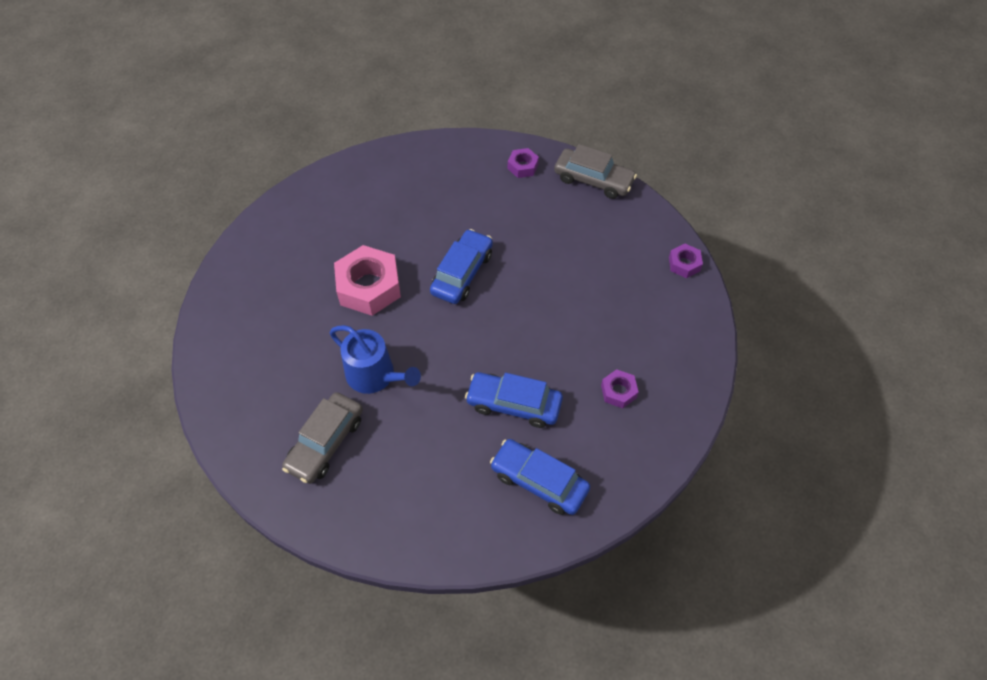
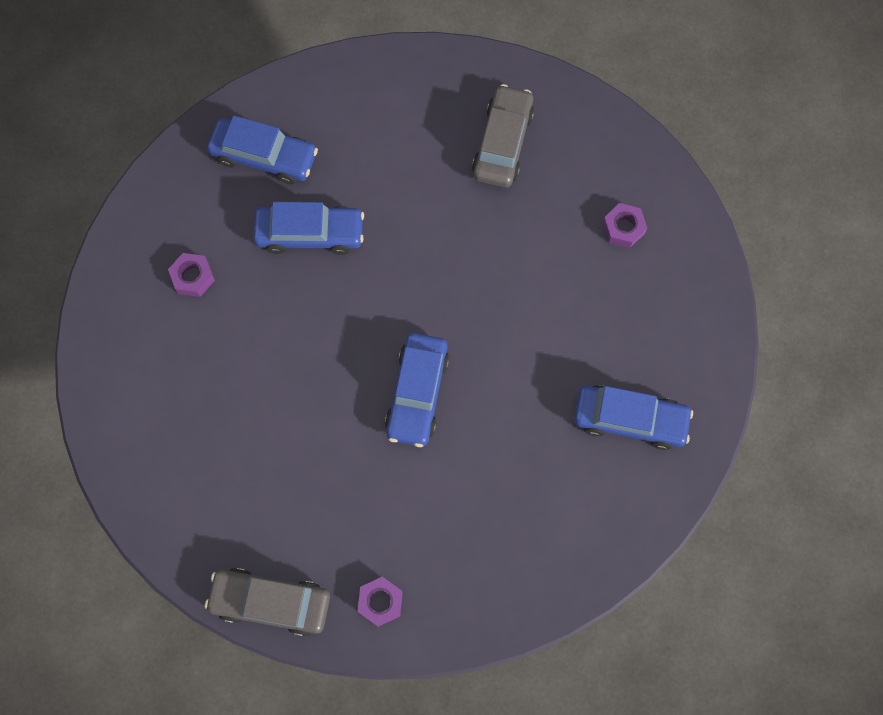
camera: 165 degrees right, 15 degrees up
blue watering can [329,325,421,394] -> none
pink nut [334,245,401,316] -> none
purple nut [669,244,703,278] -> purple nut moved to [602,203,647,248]
none -> blue car [574,385,693,450]

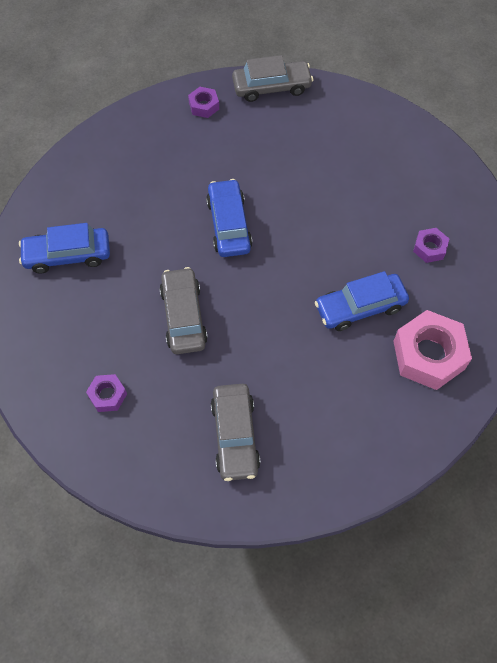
camera: 160 degrees right, 10 degrees down
blue car [207,115,318,184] -> pink nut [393,310,472,390]
none -> grey car [159,267,208,354]

